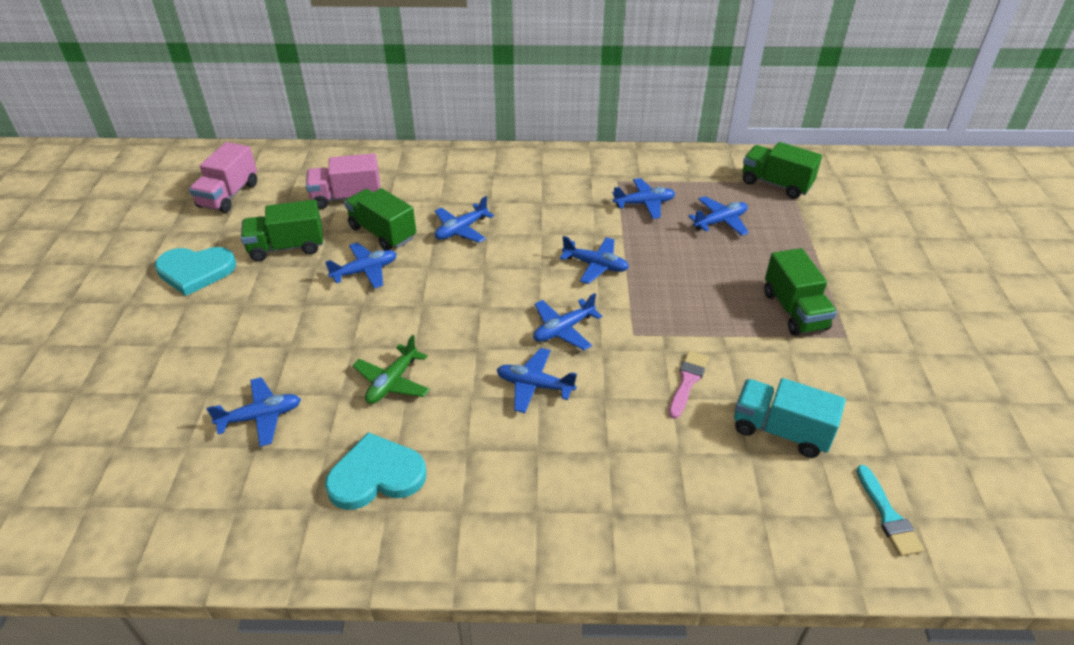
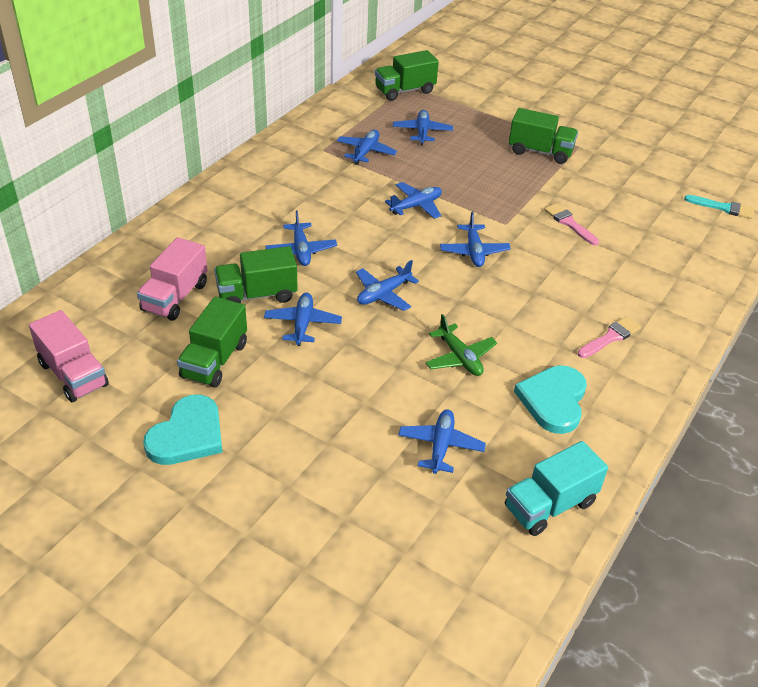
camera: 60 degrees left, 0 degrees up
blue plane [497,348,577,413] -> blue plane moved to [356,260,419,311]
turquoise truck [734,378,846,458] -> turquoise truck moved to [505,441,608,536]
none -> pink brush [578,317,641,358]

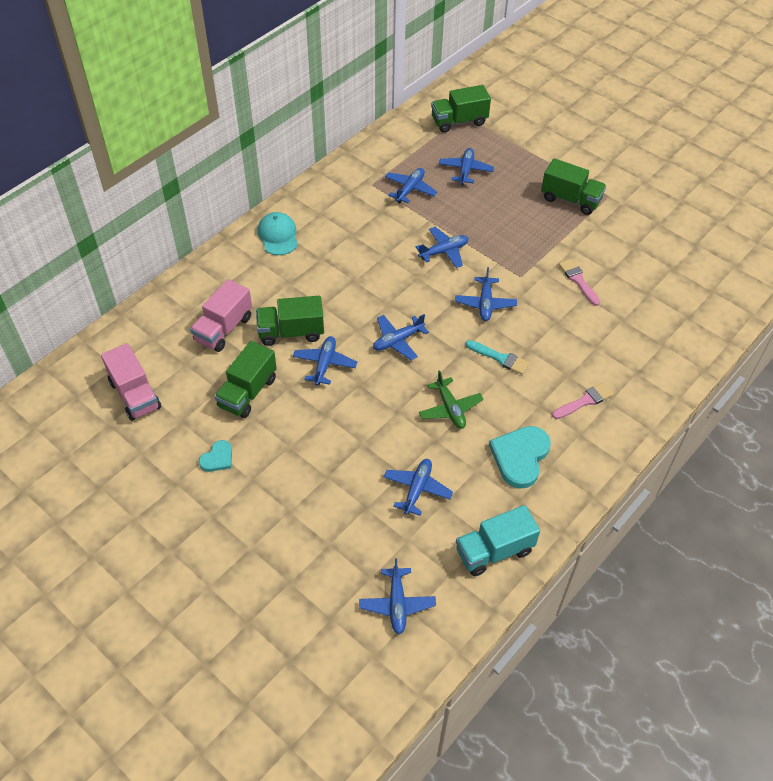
camera: 10 degrees right, 10 degrees up
turquoise heart [143,395,223,465] -> turquoise heart [199,440,232,472], size x0.54
blue plane [266,210,337,266] -> blue plane moved to [359,559,436,634]
turquoise brush [684,195,754,219] -> turquoise brush moved to [466,340,530,375]
none -> turquoise cap [258,212,298,255]

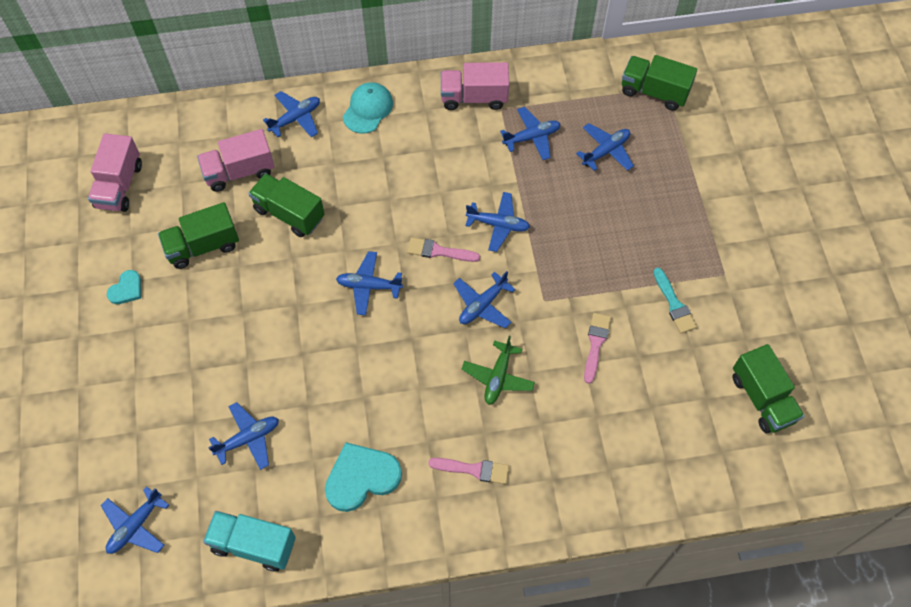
camera: 40 degrees right, 10 degrees up
turquoise heart [199,440,232,472] -> turquoise heart turned 45 degrees counterclockwise [107,270,141,304]
blue plane [293,336,357,385] -> blue plane moved to [263,91,320,138]
green plane [419,371,484,429] -> green plane moved to [462,336,535,405]
turquoise brush [466,340,530,375] -> turquoise brush moved to [653,268,697,333]
green truck [541,158,606,215] -> green truck moved to [732,344,804,433]
none -> pink brush [407,237,480,262]
none -> pink truck [441,62,509,110]

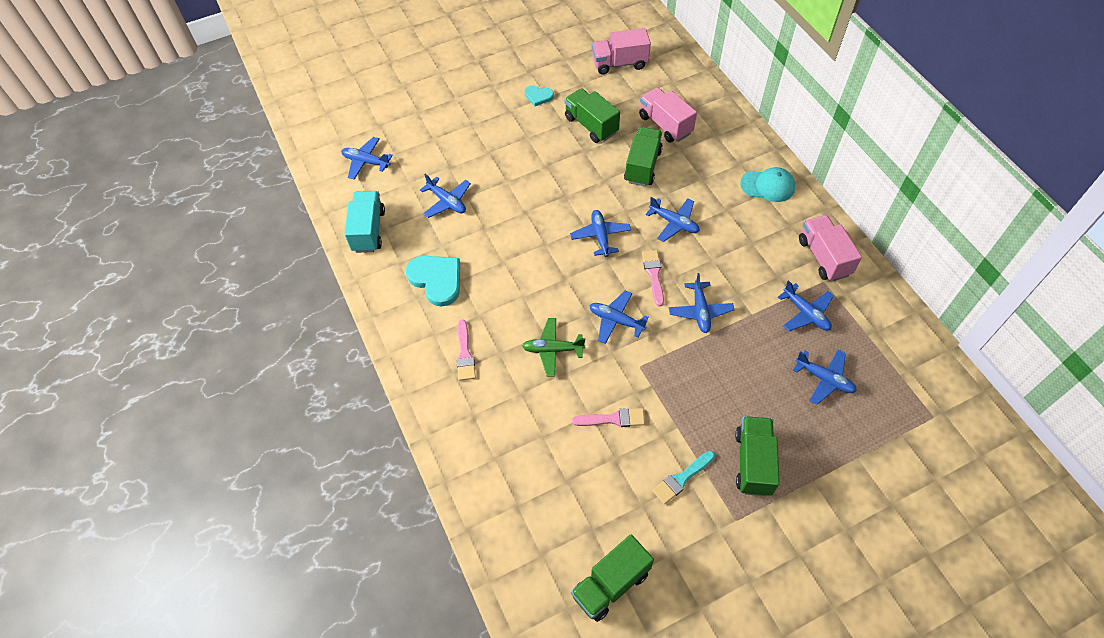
camera: 75 degrees right, 5 degrees down
blue plane [263,91,320,138] -> blue plane moved to [646,197,700,242]
green truck [622,55,697,111] -> green truck moved to [735,416,780,496]

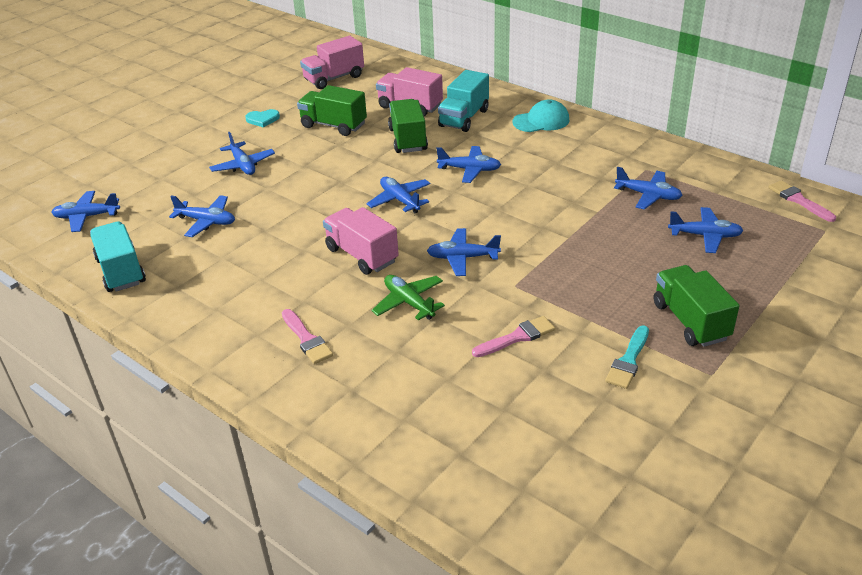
camera: 25 degrees left, 20 degrees down
turquoise heart [406,256,460,307] -> none
green plane [522,318,585,377] -> green plane turned 75 degrees clockwise [372,275,445,321]
green truck [571,534,654,622] -> none
pink brush [642,250,664,307] -> pink brush moved to [768,180,836,222]
blue plane [669,273,734,333] -> blue plane moved to [209,132,275,175]
pink truck [799,215,862,281] -> pink truck moved to [323,207,399,275]
none -> turquoise truck [438,70,489,132]

